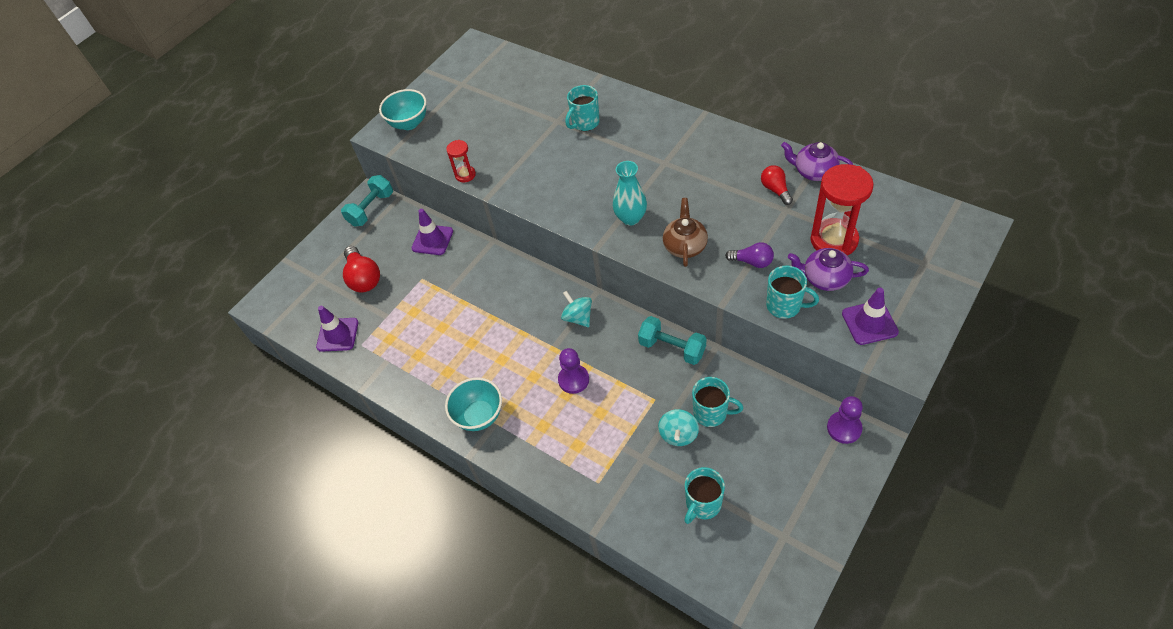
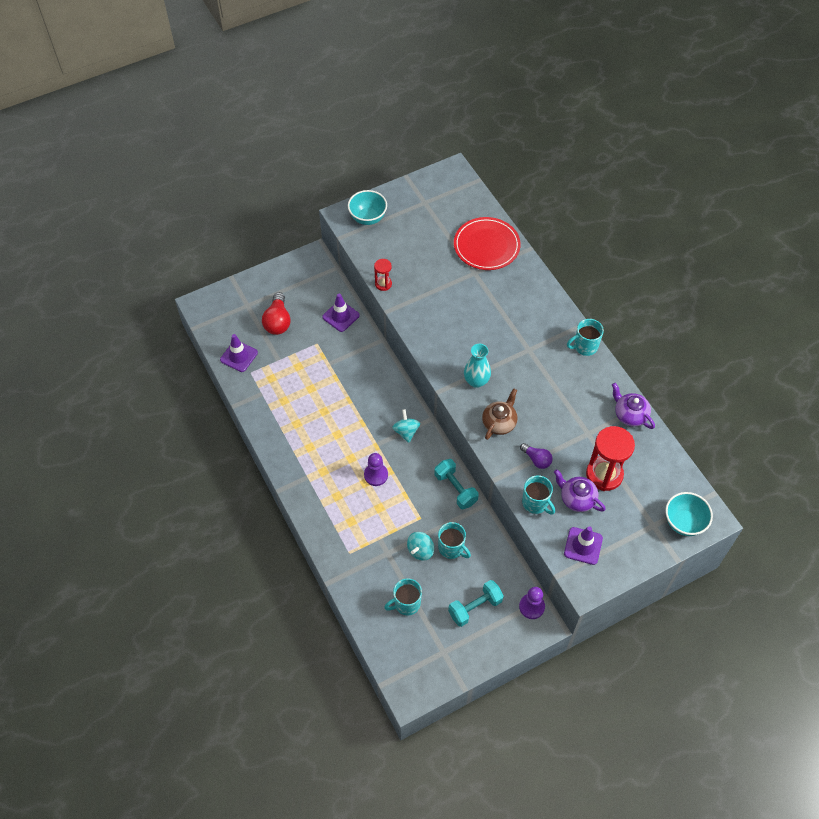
camera: 20 degrees right, 5 degrees up
turquoise dumbbell [341,175,393,227] -> turquoise dumbbell moved to [448,580,504,627]
turquoise bowl [445,377,502,431] -> turquoise bowl moved to [665,492,713,536]
turquoise mug [565,85,600,131] -> turquoise mug moved to [567,319,604,356]
red light bulb [761,165,793,205] -> none
none -> red plate [454,217,521,270]

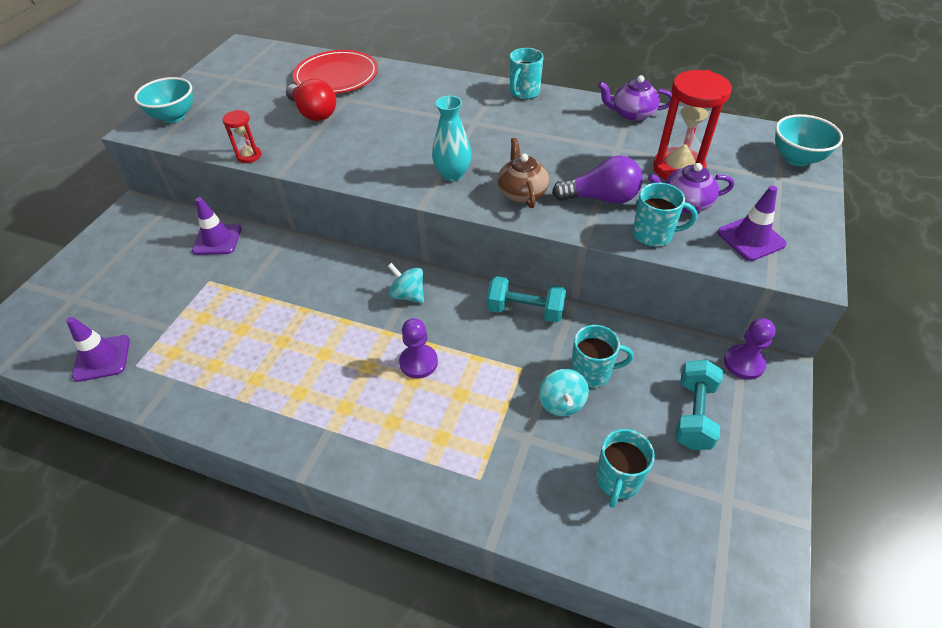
camera: 40 degrees left, 10 degrees down
red light bulb [262,292,291,335] -> red light bulb moved to [286,79,336,121]
purple light bulb [520,443,552,469] -> purple light bulb [552,155,643,204], size x1.60

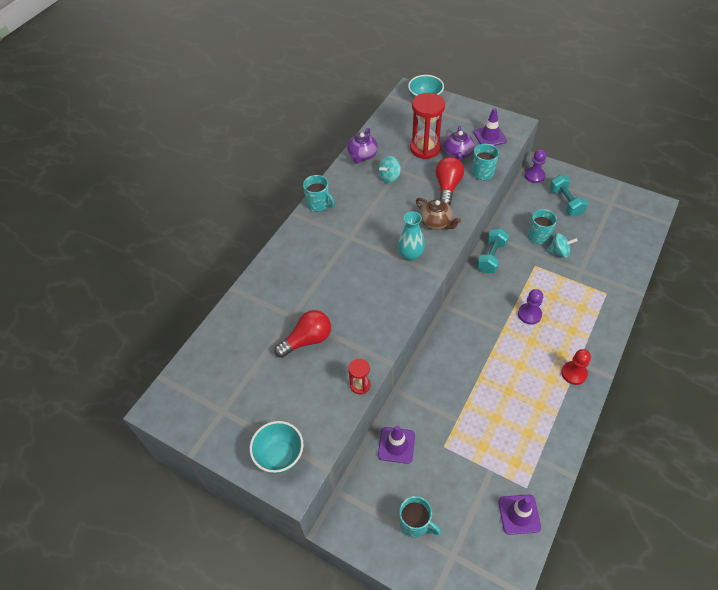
camera: 80 degrees left, 5 degrees up
red plate [293,50,378,94] -> none
turquoise spinning top [388,263,424,303] -> turquoise spinning top moved to [378,156,401,183]
brown teapot [497,138,549,208] -> brown teapot turned 135 degrees counterclockwise [416,198,461,230]
purple light bulb [552,155,643,204] -> red light bulb [435,157,464,205]
turquoise mug [596,429,655,508] -> turquoise mug moved to [399,496,441,538]
turquoise dumbbell [675,359,723,450] -> turquoise dumbbell turned 45 degrees clockwise [550,175,588,216]
none -> red pawn [561,349,591,385]

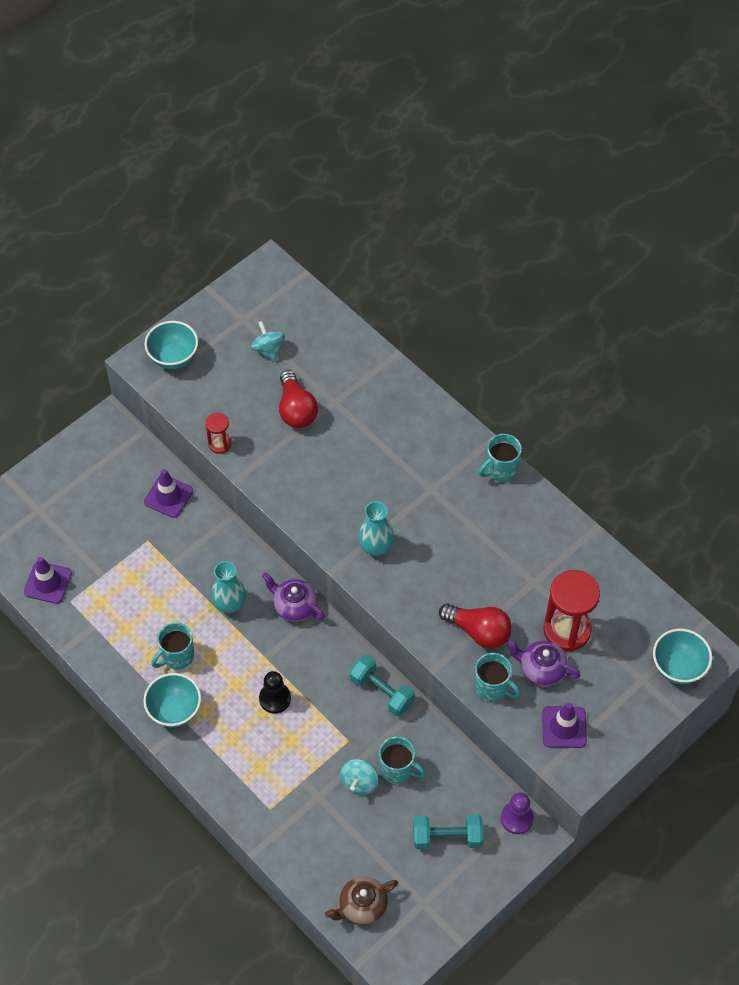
camera: 105 degrees right, 5 degrees up
purple teapot [347,128,378,164] -> purple teapot moved to [262,572,325,622]
turquoise spinning top [378,156,401,183] -> turquoise spinning top moved to [251,321,285,362]
turquoise mug [399,496,441,538] -> turquoise mug moved to [151,623,194,669]
brown teapot [416,198,461,230] -> brown teapot moved to [325,877,398,925]
purple pawn [518,289,543,325] -> black pawn [259,671,291,714]
red pawn [561,349,591,385] -> turquoise bowl [143,673,201,727]
none -> turquoise vase [211,561,246,613]

